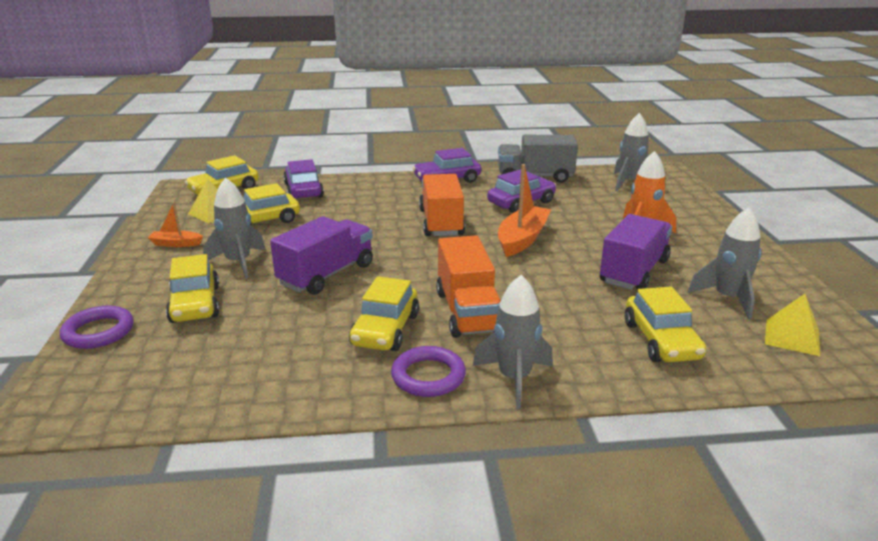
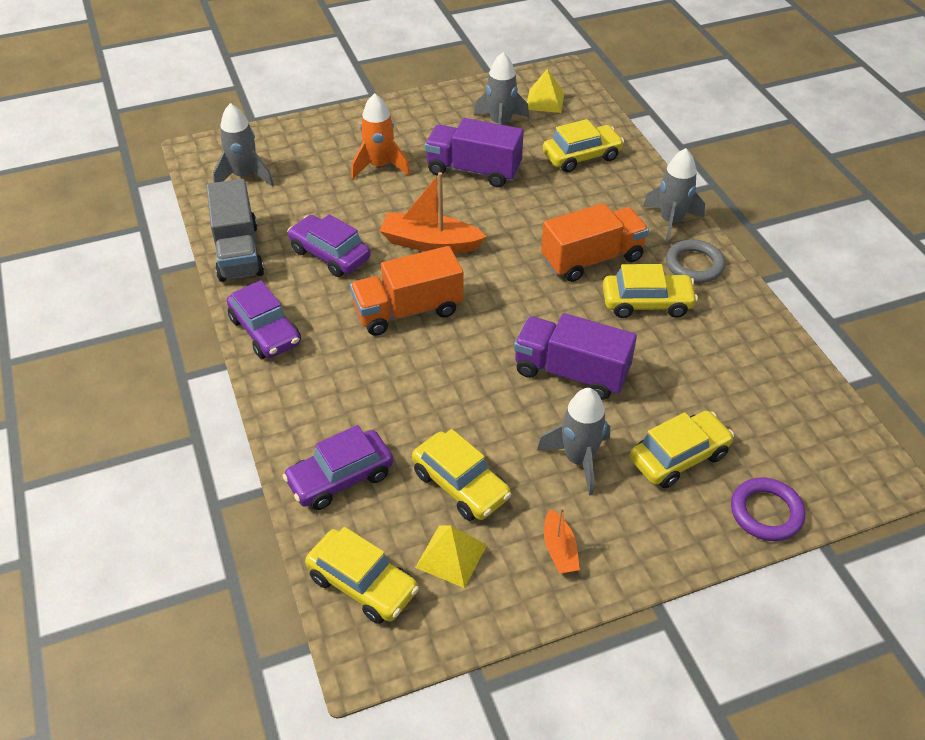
camera: 105 degrees left, 20 degrees up
purple ring [391,346,466,397] -> grey ring [666,239,725,283]

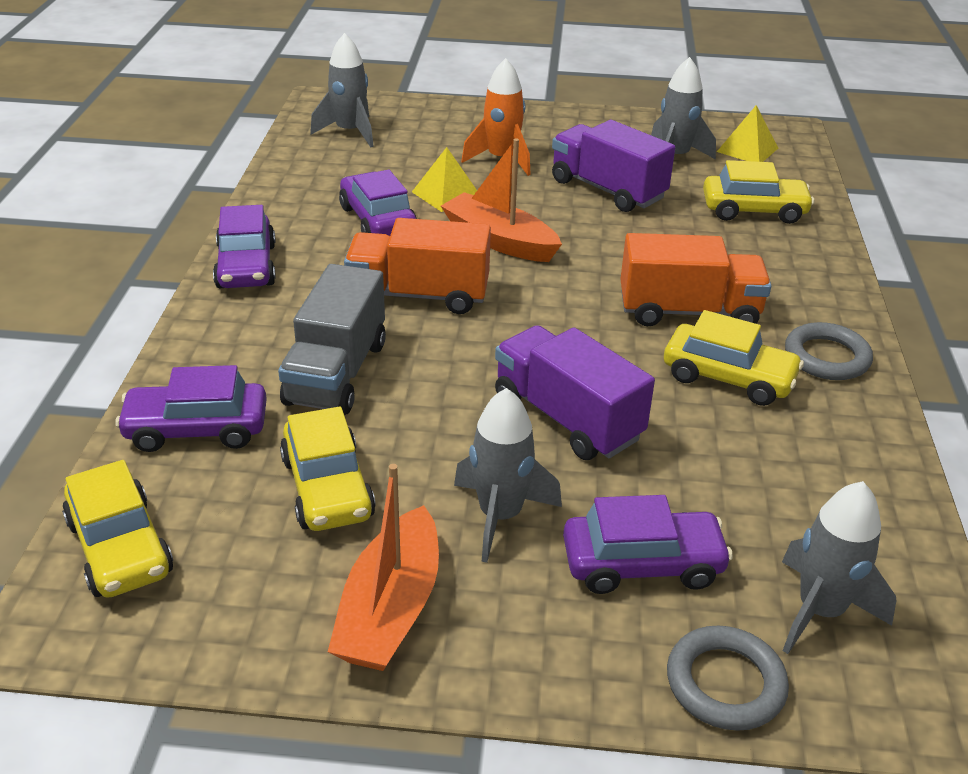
camera: 25 degrees right, 10 degrees down
grey truck [206,179,264,282] -> grey truck moved to [278,264,386,415]
yellow pyramid [415,525,487,588] -> yellow pyramid moved to [412,147,477,212]
orange boat [544,507,580,574] -> orange boat [328,464,439,671], size x1.85
yellow car [630,411,734,488] -> purple car [563,495,733,594]
grey rocket [643,148,705,245] -> grey rocket moved to [782,481,897,654]
purple ring [731,477,805,541] -> grey ring [667,625,789,731]

